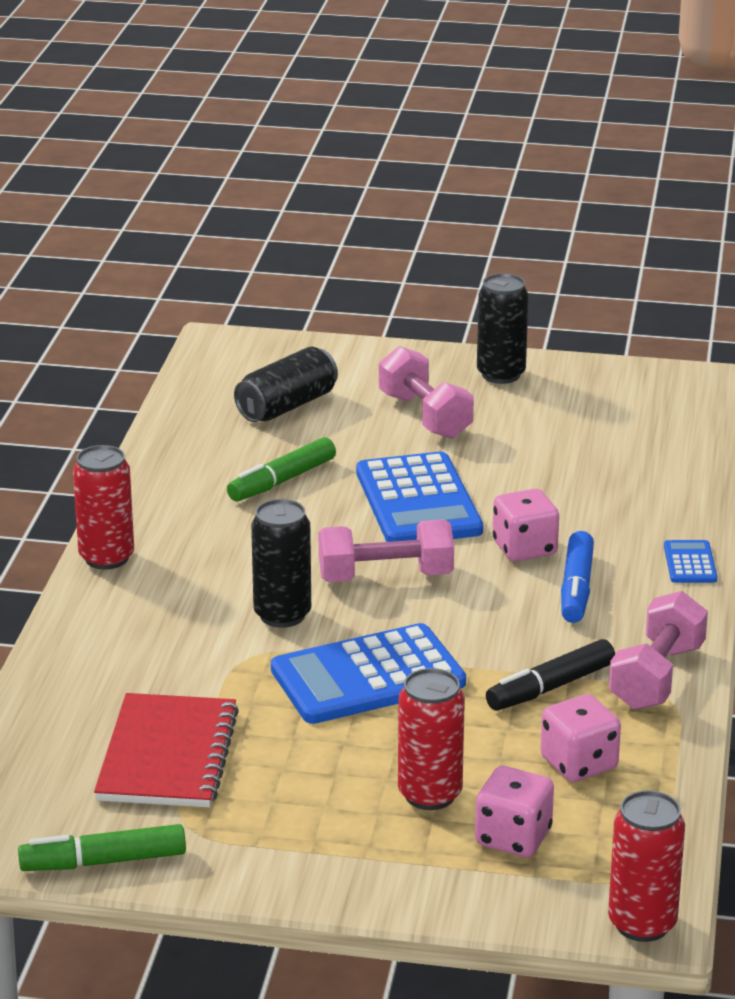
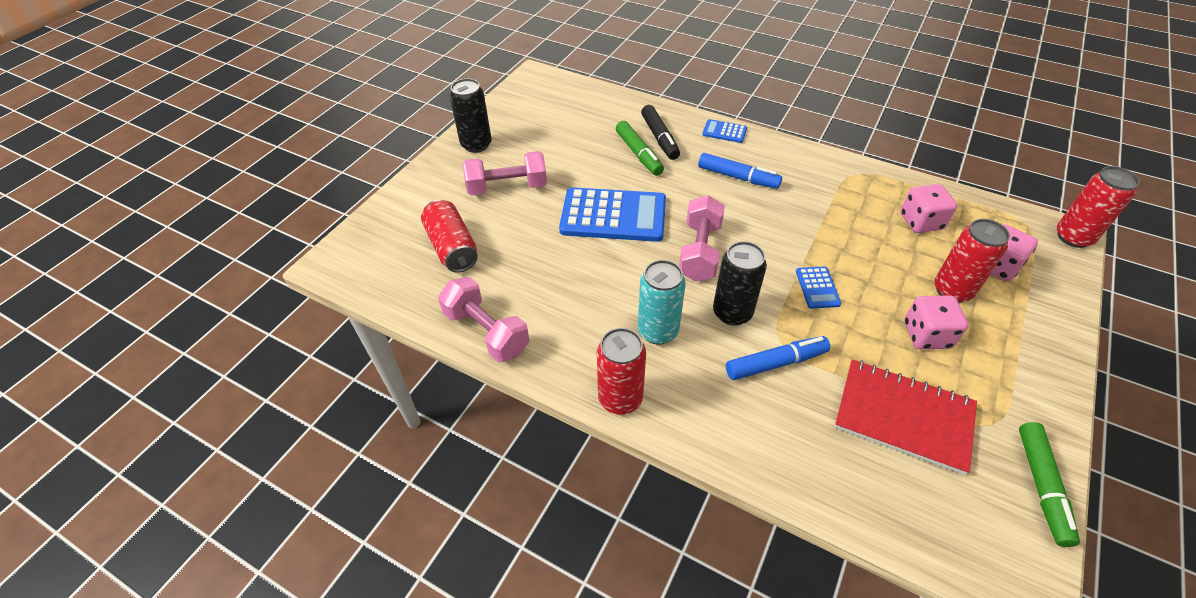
camera: 70 degrees left, 20 degrees up
green marker [227,437,336,502] -> green marker moved to [616,121,664,176]
black can [234,346,338,422] -> red can [421,200,478,272]
blue calculator [271,623,466,724] -> blue calculator [796,266,841,309], size x0.45
black marker [486,639,615,711] -> black marker moved to [641,105,680,160]
pink dice [492,488,559,562] -> pink dice moved to [904,295,968,349]
pink dumbbell [609,591,708,710] -> pink dumbbell moved to [438,277,529,362]
none -> turquoise can [638,260,686,345]
none -> blue marker [726,336,830,380]

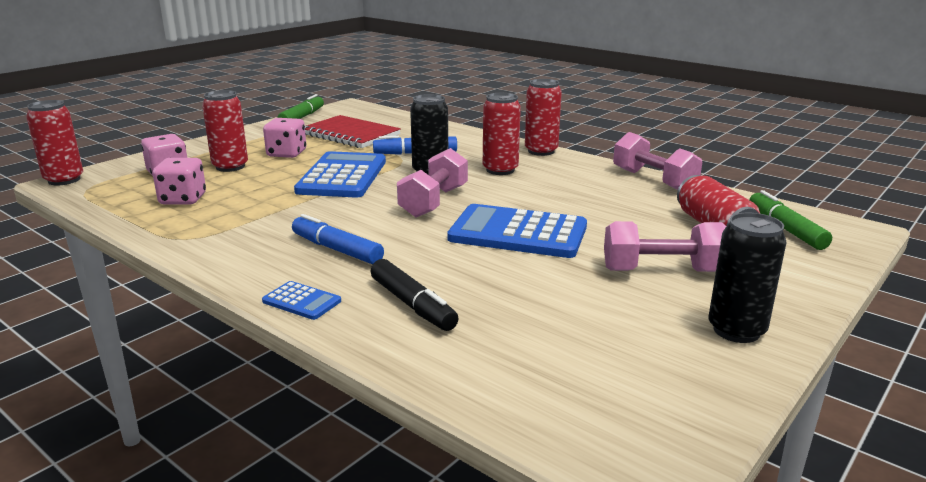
camera: 170 degrees left, 25 degrees down
green marker [616,121,664,176] -> green marker moved to [749,190,832,250]
turquoise can [638,260,686,345] -> red can [483,93,521,175]
black marker [641,105,680,160] -> black marker turned 150 degrees clockwise [371,259,459,331]
blue calculator [796,266,841,309] -> blue calculator [294,151,386,198], size x2.20

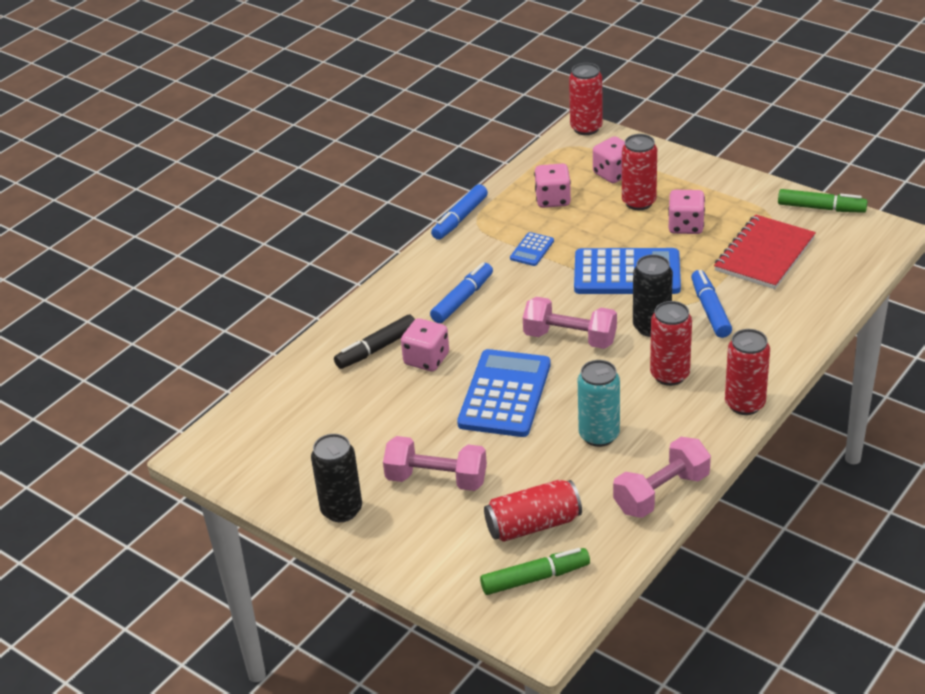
camera: 90 degrees right, 15 degrees up
blue calculator [262,281,341,320] -> blue calculator moved to [510,232,554,266]
pink dumbbell [604,221,727,272] -> pink dumbbell turned 75 degrees counterclockwise [383,436,487,491]
none -> pink dice [401,318,449,371]
none -> blue marker [431,184,488,240]
none -> turquoise can [578,360,620,447]

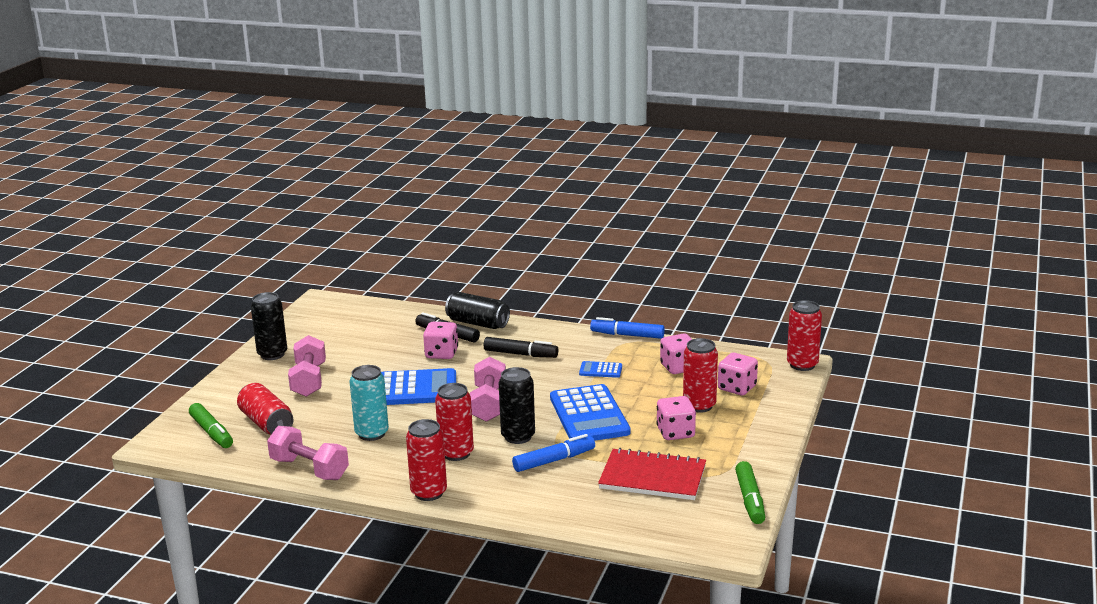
camera: 70 degrees right, 15 degrees down
blue marker [430,262,493,323] -> black marker [484,337,558,358]
none -> black can [445,292,510,329]

